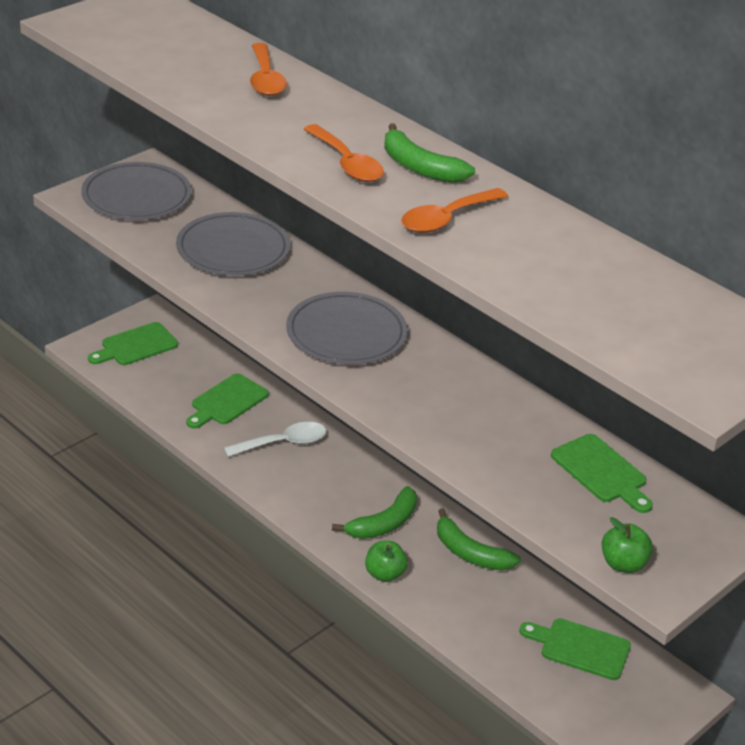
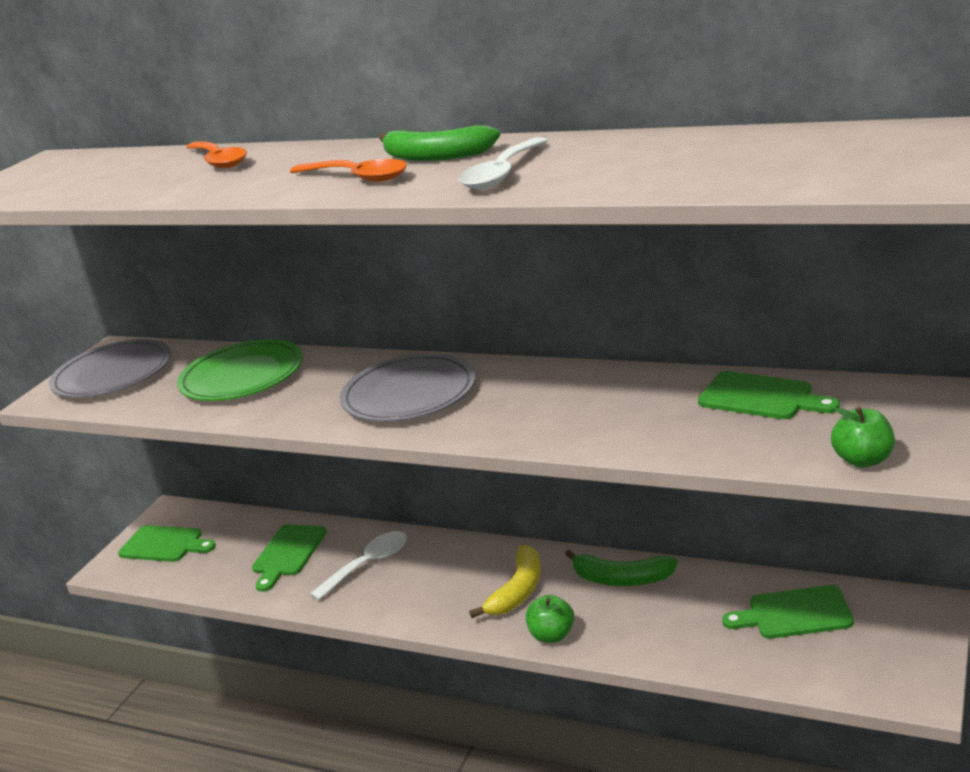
camera: 15 degrees left, 10 degrees down
green cutting board [88,322,178,365] -> green cutting board turned 105 degrees counterclockwise [118,525,216,562]
grey plate [176,212,290,276] -> green plate [177,339,303,401]
green banana [332,486,417,539] -> yellow banana [469,545,541,618]
orange spoon [401,188,508,233] -> white spoon [459,137,548,189]

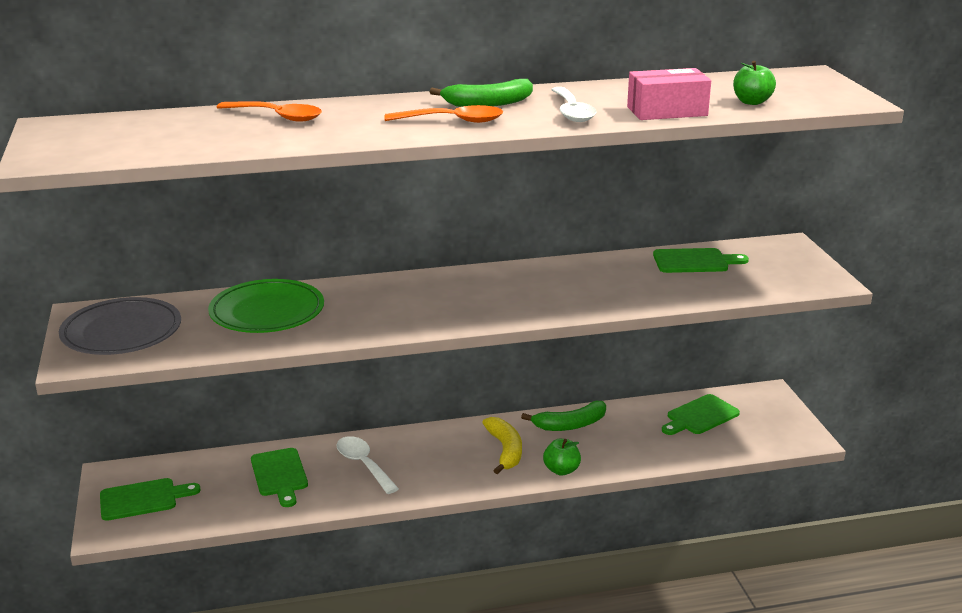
camera: 40 degrees left, 0 degrees up
white spoon [310,531,407,600] -> white spoon turned 45 degrees counterclockwise [336,436,399,494]
grey plate [340,353,475,422] -> none
green apple [831,407,895,467] -> green apple moved to [733,61,776,105]
none -> pink box [627,68,711,120]

